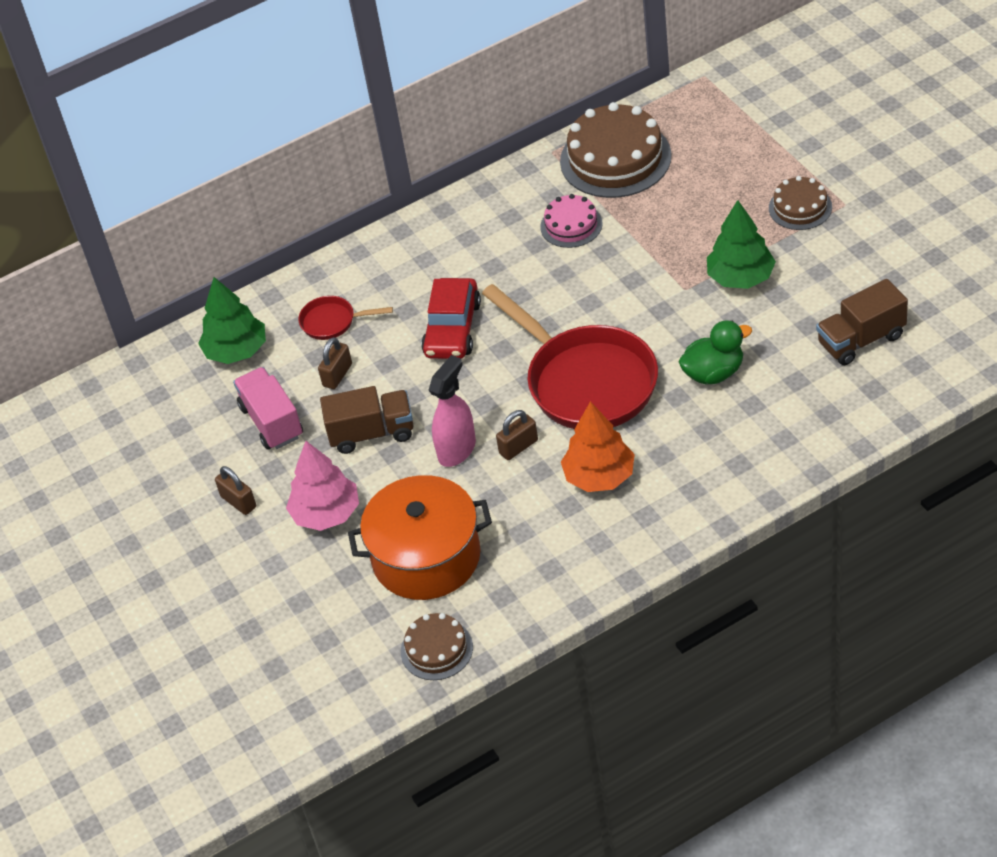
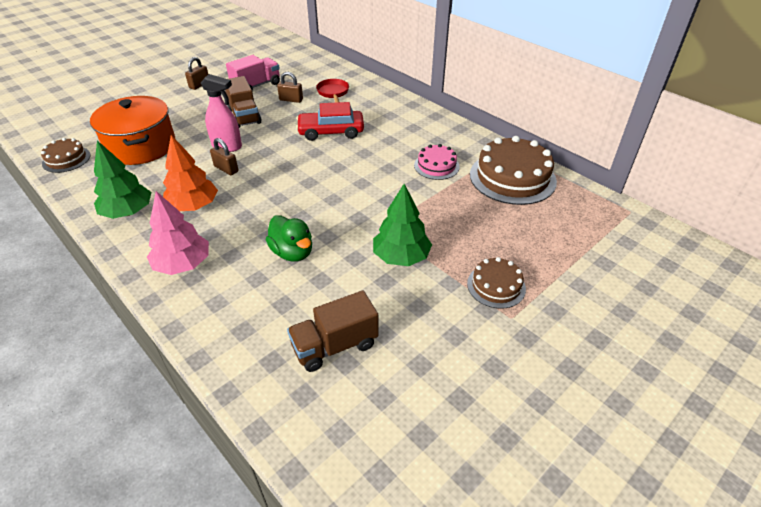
camera: 70 degrees right, 5 degrees down
green tree [198,277,266,364] -> green tree moved to [94,141,151,219]
pink tree [286,441,359,531] -> pink tree moved to [147,191,209,275]
red pan [482,284,658,429] -> none
brown truck [816,279,908,365] -> brown truck turned 75 degrees counterclockwise [287,290,379,372]

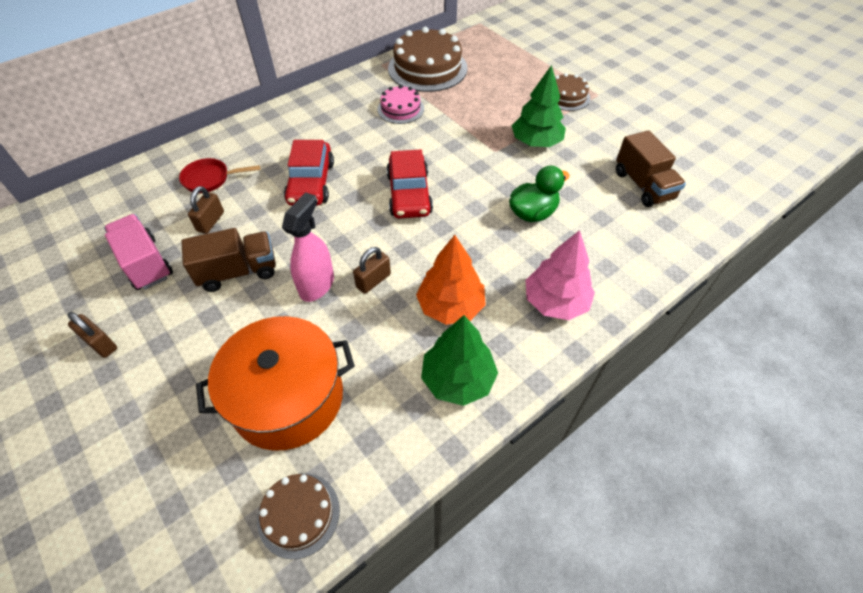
camera: 85 degrees left, 10 degrees up
none -> red car [386,150,433,219]

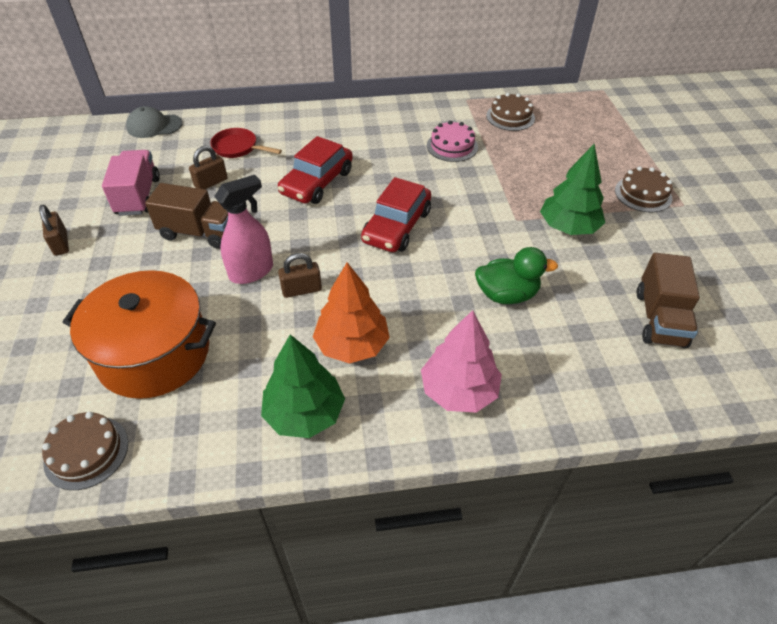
camera: 30 degrees right, 5 degrees down
brown cake [388,27,468,92] -> brown cake [486,93,535,131], size x0.55
none -> grey cap [126,106,182,138]

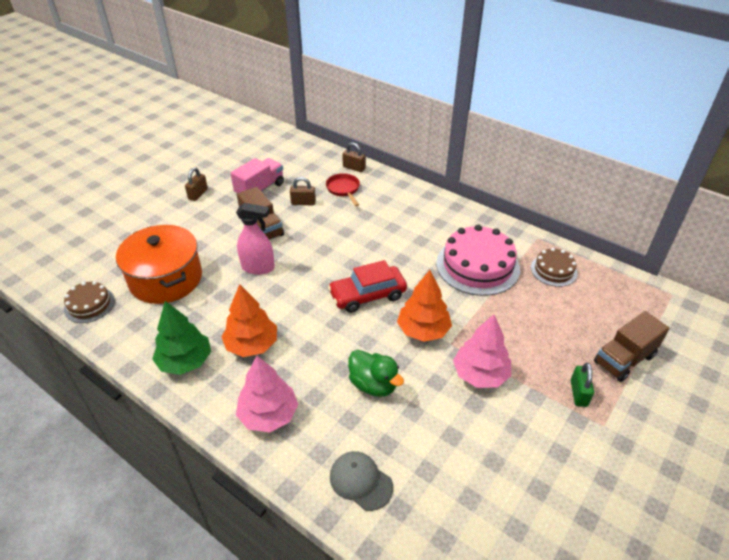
camera: 45 degrees right, 5 degrees down
grey cap [126,106,182,138] -> grey cap moved to [330,451,393,511]
red car [278,136,353,204] -> none
brown padlock [278,253,322,298] -> brown padlock moved to [342,142,366,172]
pink cake [427,121,478,162] -> pink cake [436,225,520,296], size x1.83
green tree [540,144,605,235] -> pink tree [453,314,511,388]
brown cake [615,166,672,212] -> green padlock [571,363,594,407]
brown truck [637,253,700,349] -> brown truck moved to [594,311,670,382]
none -> orange tree [397,270,452,342]

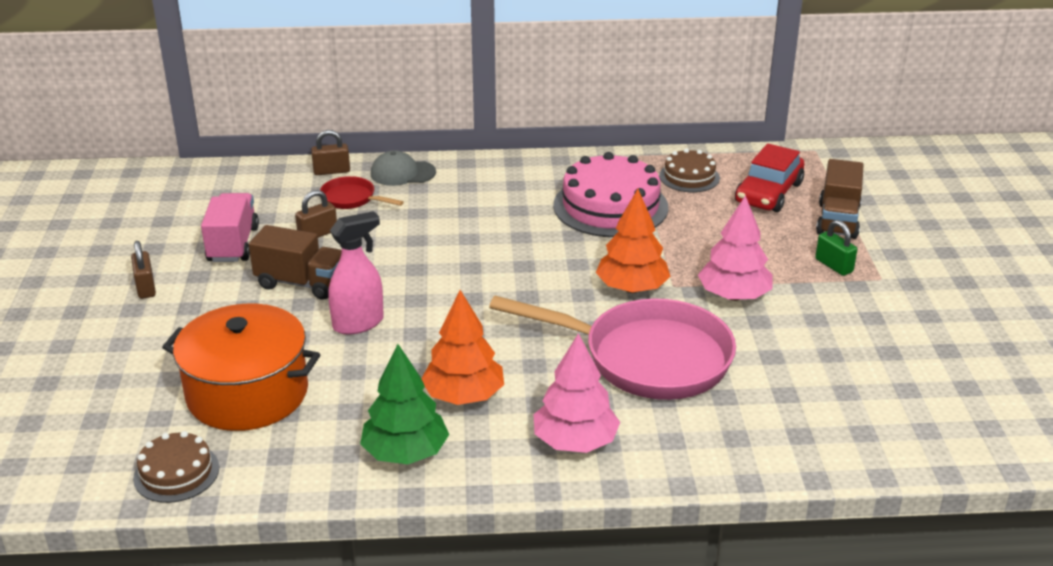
camera: 40 degrees left, 10 degrees down
red car [328,260,407,313] -> red car moved to [735,143,805,212]
grey cap [330,451,393,511] -> grey cap moved to [371,150,436,186]
green duck [348,350,404,397] -> pink pan [489,296,736,400]

